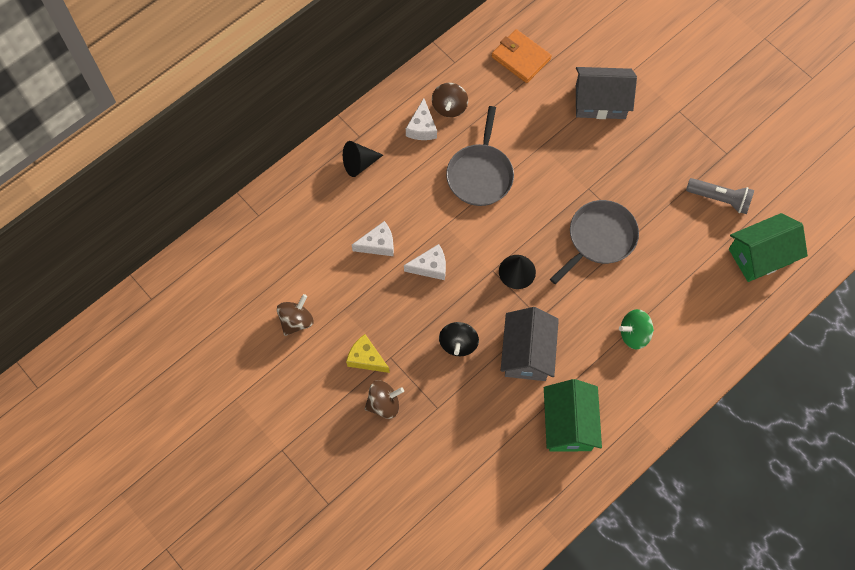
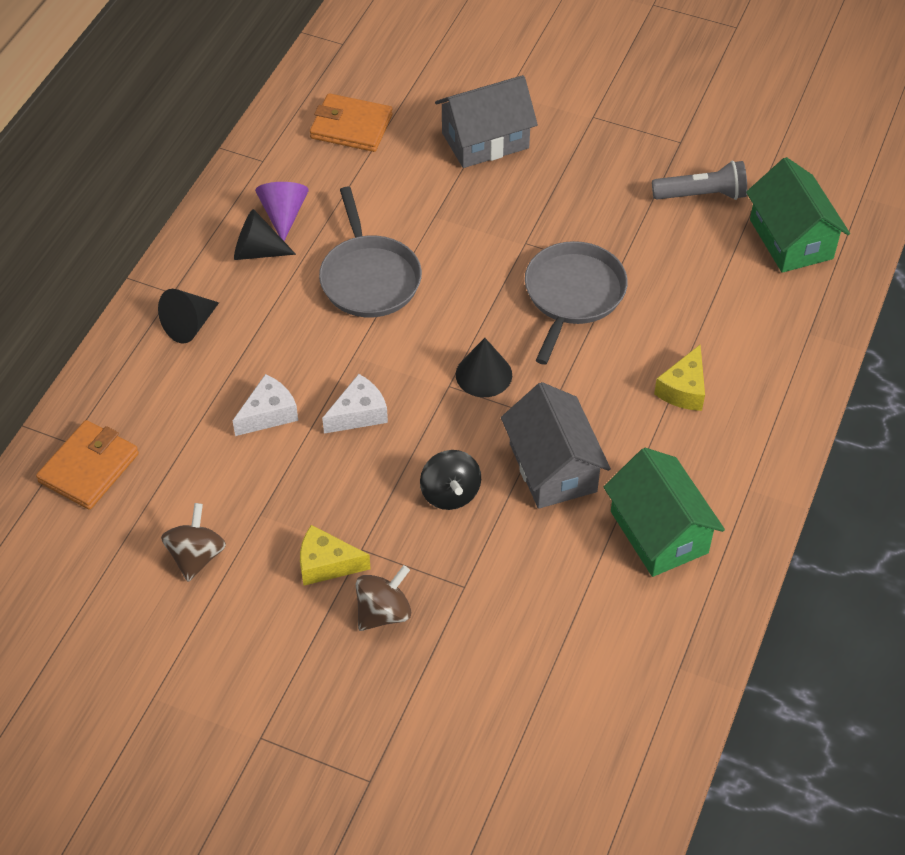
camera: 25 degrees left, 15 degrees down
white cheese [406,98,437,140] -> black cone [234,209,296,260]
brown spinning top [432,83,468,117] -> purple cone [255,182,309,241]
green spinning top [619,309,654,349] -> yellow cheese [654,345,705,411]
green house [729,213,808,282] -> green house turned 60 degrees counterclockwise [746,157,850,273]
none -> orange wallet [36,420,139,510]

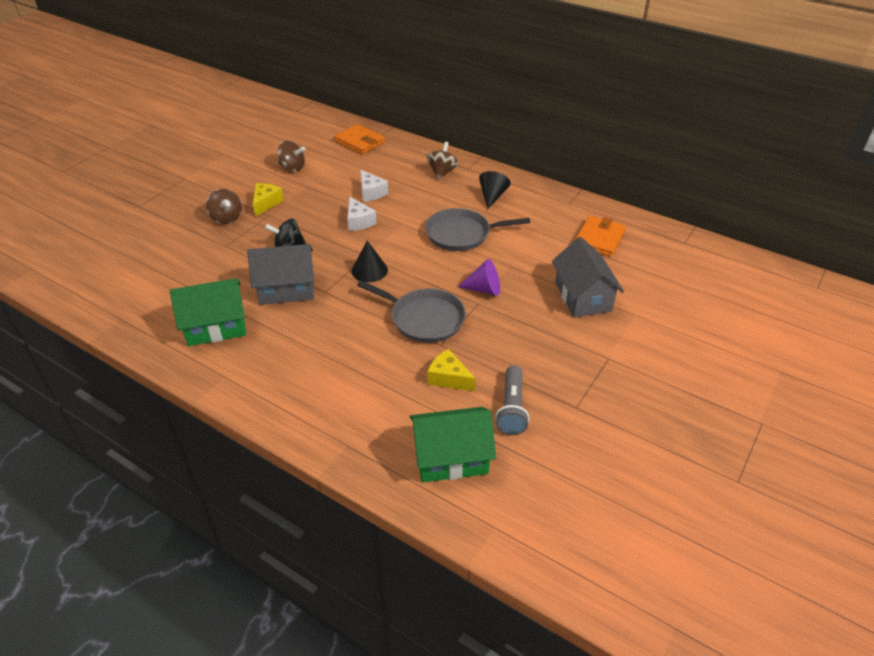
camera: 100 degrees right, 10 degrees down
black cone [158,289,219,344] -> brown spinning top [427,142,458,180]
purple cone [255,182,309,241] -> purple cone moved to [458,259,500,296]
yellow cheese [654,345,705,411] -> yellow cheese moved to [428,349,476,391]

